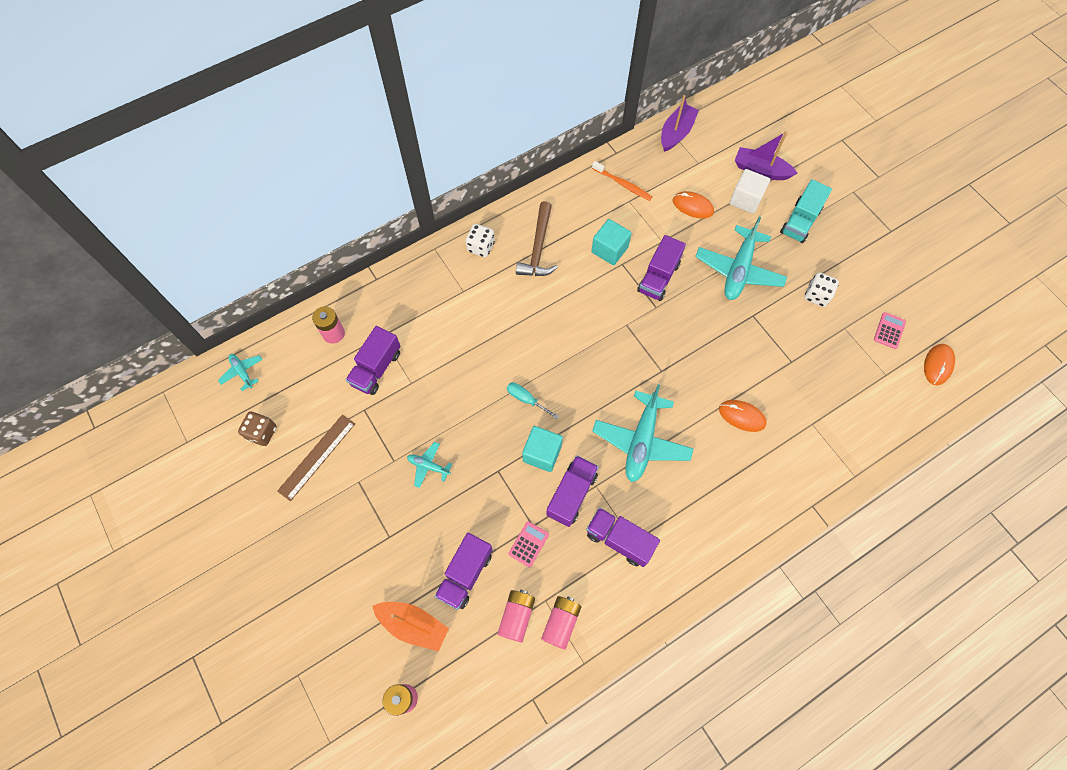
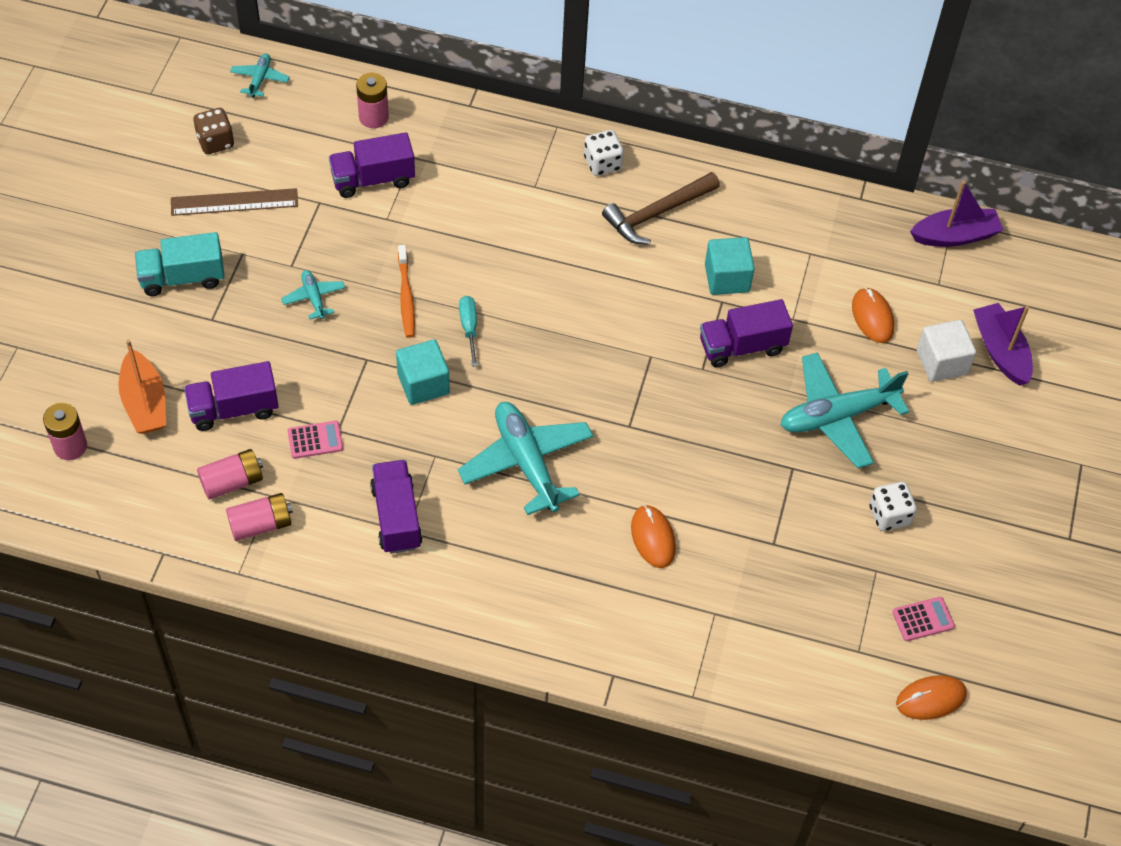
camera: 45 degrees right, 10 degrees down
purple truck [546,455,599,527] -> none
orange toothbrush [592,161,652,201] -> orange toothbrush moved to [398,245,415,338]
turquoise plane [592,384,694,482] -> turquoise plane turned 90 degrees clockwise [458,402,593,515]
turquoise truck [780,179,832,243] -> turquoise truck moved to [135,232,225,296]

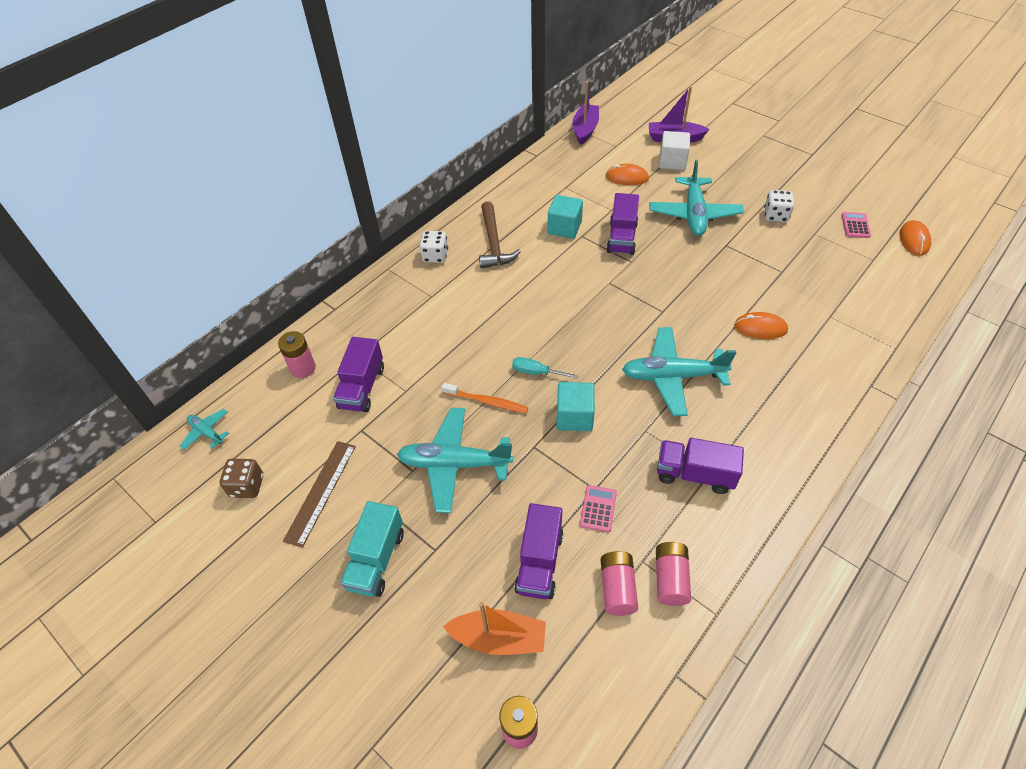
camera: 60 degrees left, 5 degrees down
turquoise plane [281,270,345,319] -> turquoise plane [397,408,513,513], size x2.08

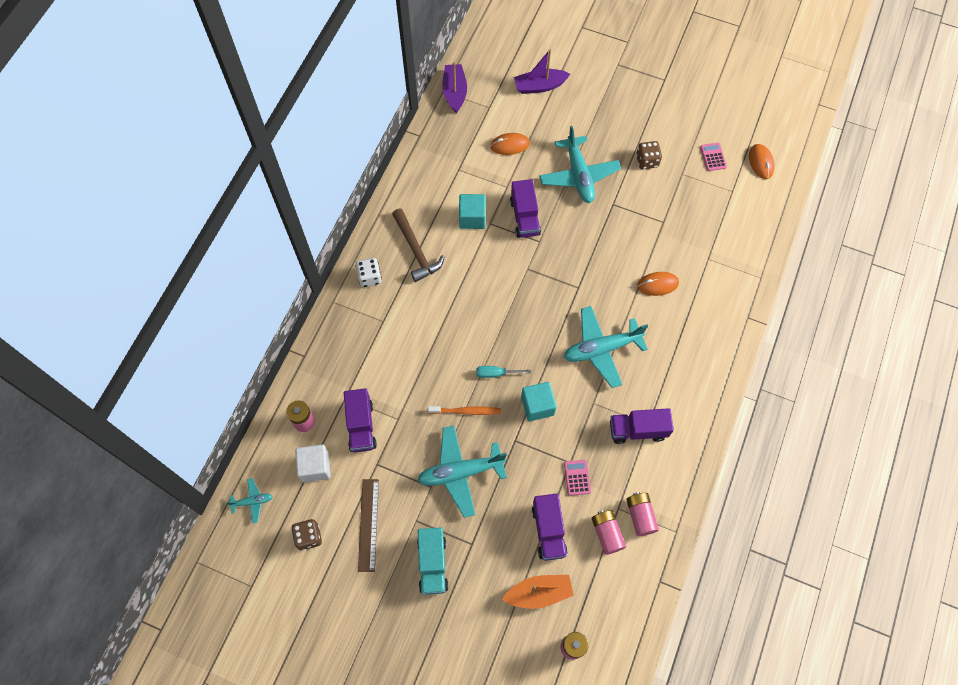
camera: 20 degrees left, 15 degrees up
turquoise plane [180,409,229,450] -> turquoise plane turned 150 degrees clockwise [226,478,273,524]
white cube [659,131,690,170] -> white cube moved to [295,445,331,482]
white dice [764,190,794,222] -> brown dice [636,141,662,169]

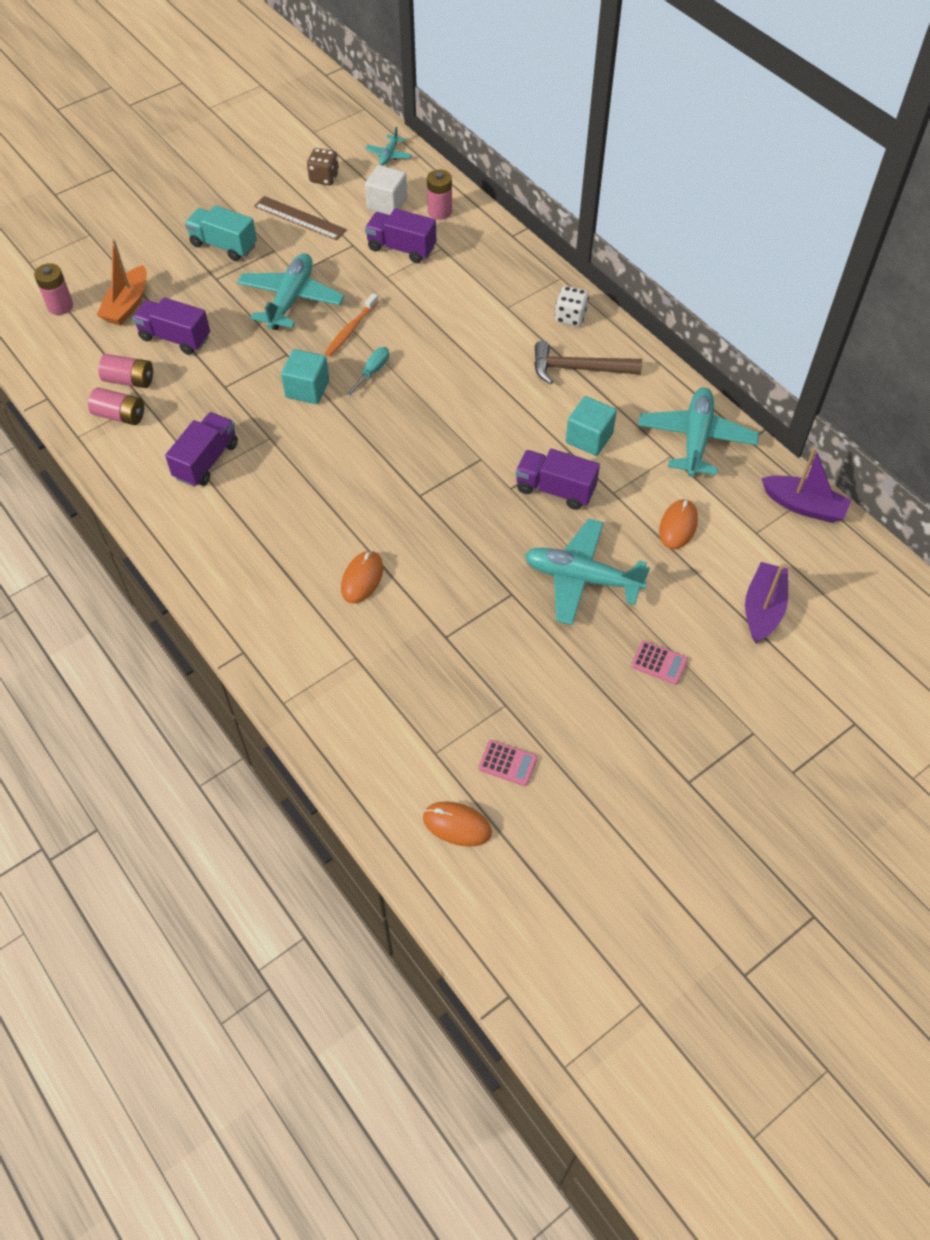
camera: 120 degrees right, 10 degrees down
turquoise plane [564,306,648,388] -> turquoise plane moved to [638,387,759,477]
pink calculator [564,460,591,496] -> pink calculator moved to [631,641,688,685]
brown dice [636,141,662,169] -> none

